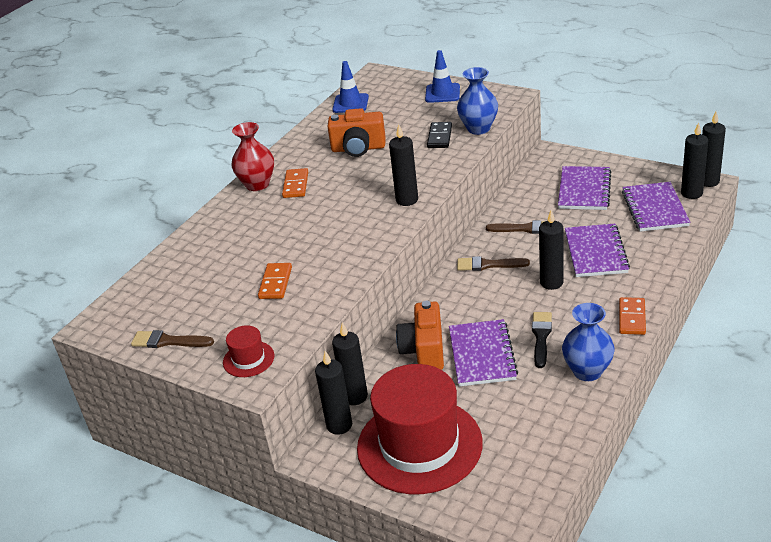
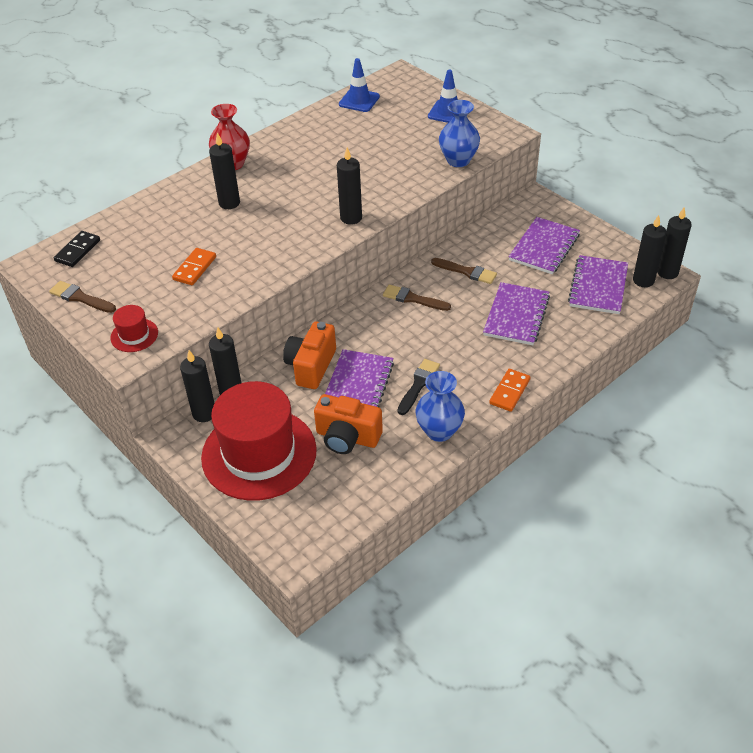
camera: 15 degrees right, 10 degrees up
orange domino [282,168,308,198] -> none
orange camera [327,108,386,157] -> orange camera moved to [314,394,383,454]
black domino [427,122,452,148] -> black domino moved to [54,231,100,267]
black candle [539,210,563,290] -> black candle moved to [209,132,240,209]

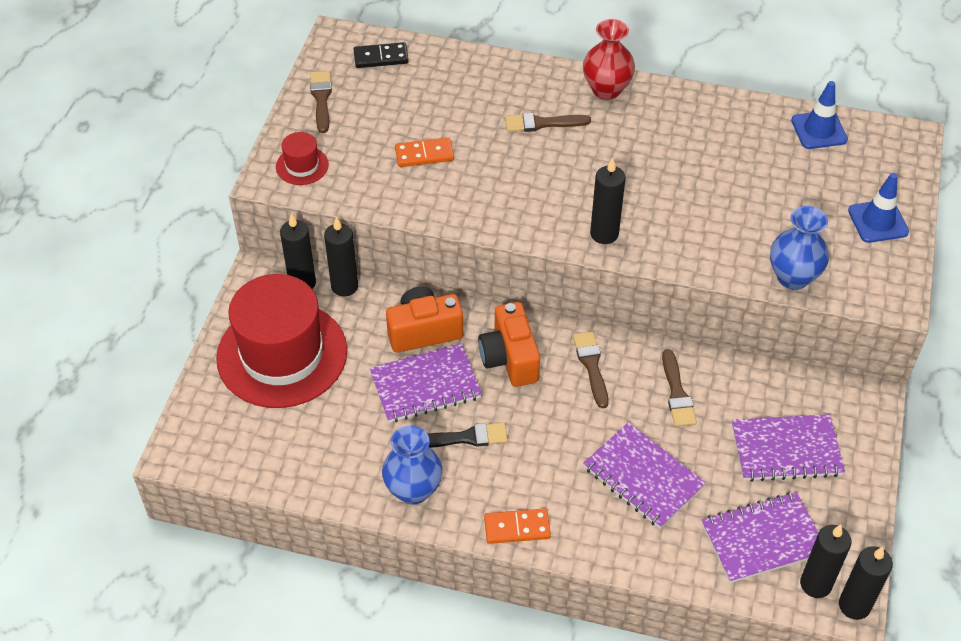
camera: 55 degrees right, 5 degrees up
black candle [209,132,240,209] -> brown brush [505,113,591,132]
orange camera [314,394,383,454] -> orange camera moved to [478,302,540,387]
purple notebook [483,282,550,345] -> purple notebook turned 60 degrees clockwise [583,422,706,529]

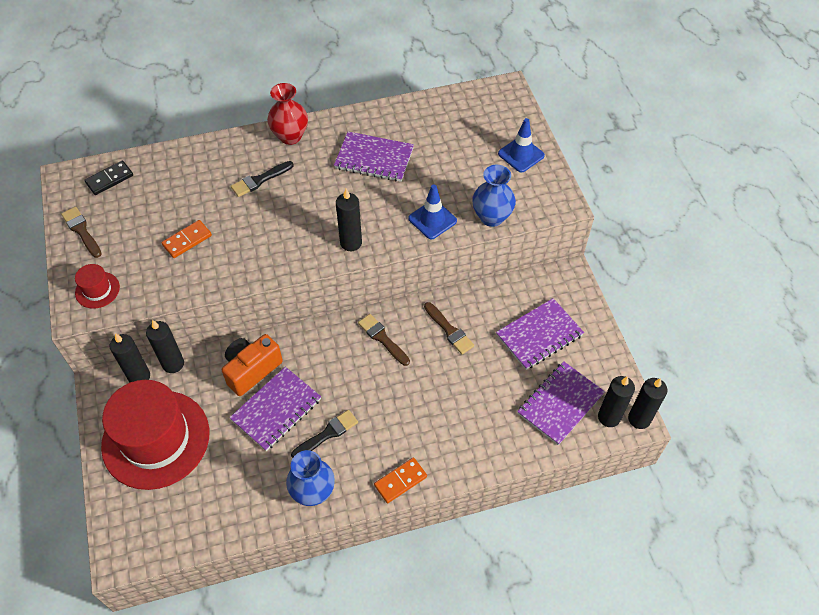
camera: 30 degrees left, 5 degrees up
orange camera [478,302,540,387] -> none
brown brush [505,113,591,132] -> black brush [231,161,294,197]
purple notebook [583,422,706,529] -> purple notebook moved to [334,131,414,182]
blue traffic cone [791,81,848,149] -> blue traffic cone moved to [408,185,457,239]

